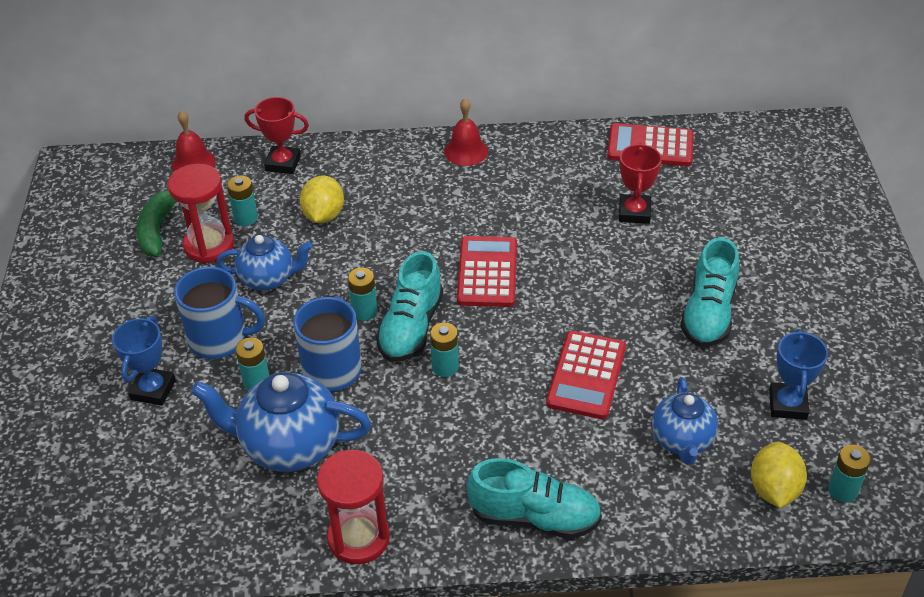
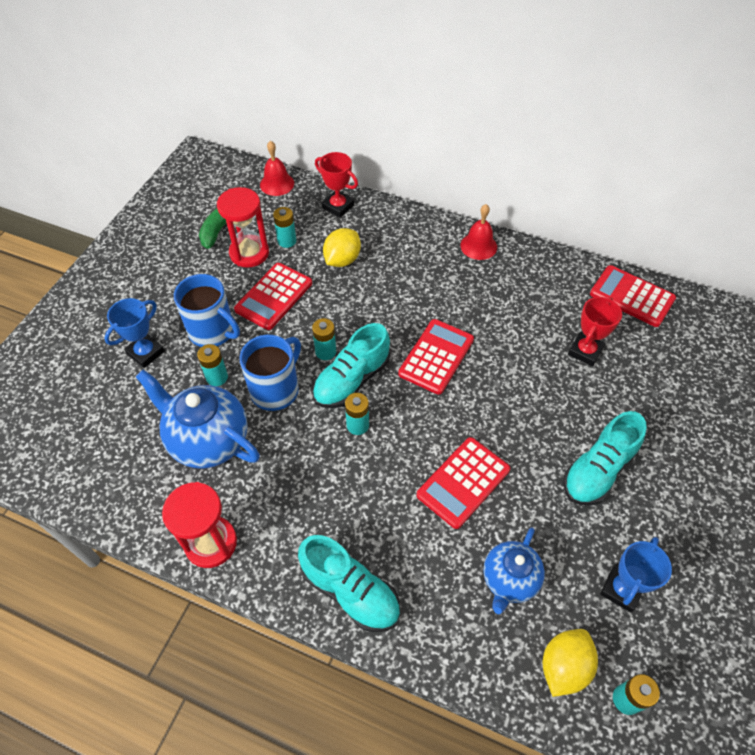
camera: 25 degrees right, 10 degrees up
blue teapot [216,235,312,291] -> red calculator [234,263,312,330]

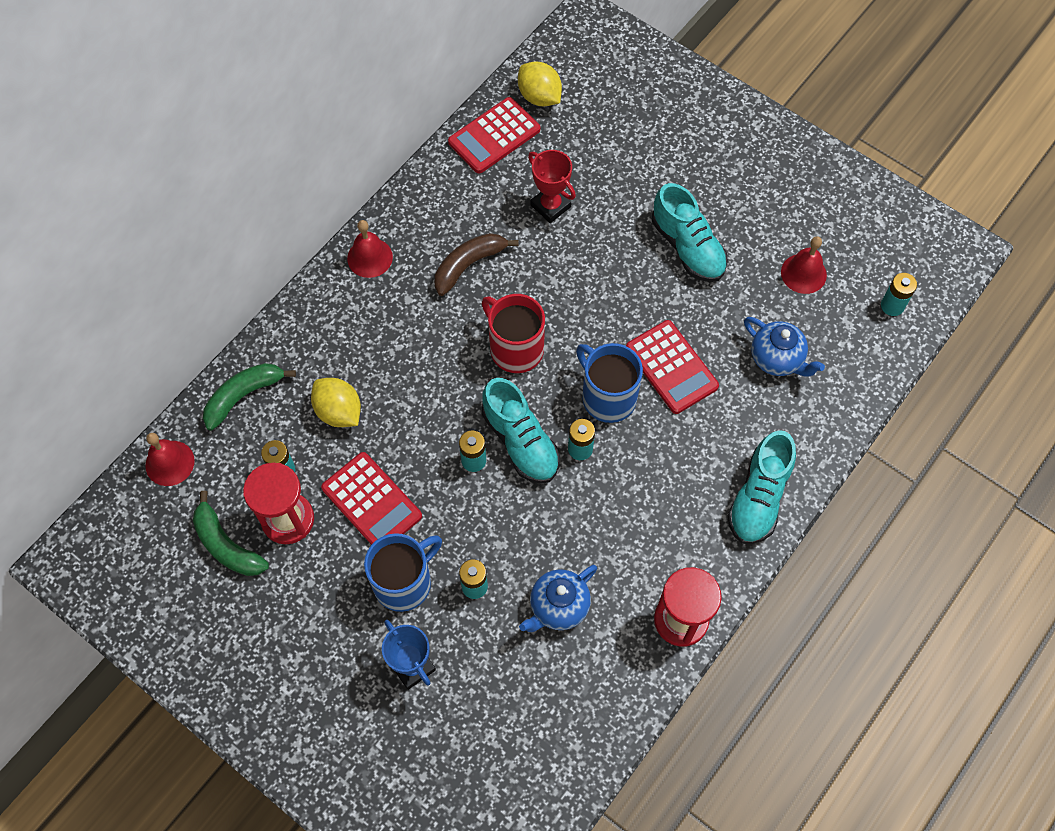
camera: 75 degrees left, 10 degrees up
blue teapot [136,370,260,468] -> blue teapot [519,565,597,632], size x0.63
blue mug [239,335,301,411] -> blue mug moved to [576,343,643,423]
turquoise shoe [298,535,400,632] -> turquoise shoe turned 150 degrees clockwise [728,430,796,544]
red trophy [315,152,358,218] -> green banana [203,363,296,431]
red calculator [398,319,474,395] -> red mug [482,294,545,373]
yellow lemon [543,629,598,697] -> yellow lemon moved to [518,62,562,106]
blue trophy [600,537,672,613] -> red bell [781,236,827,294]
none -> brown banana [435,233,519,296]

